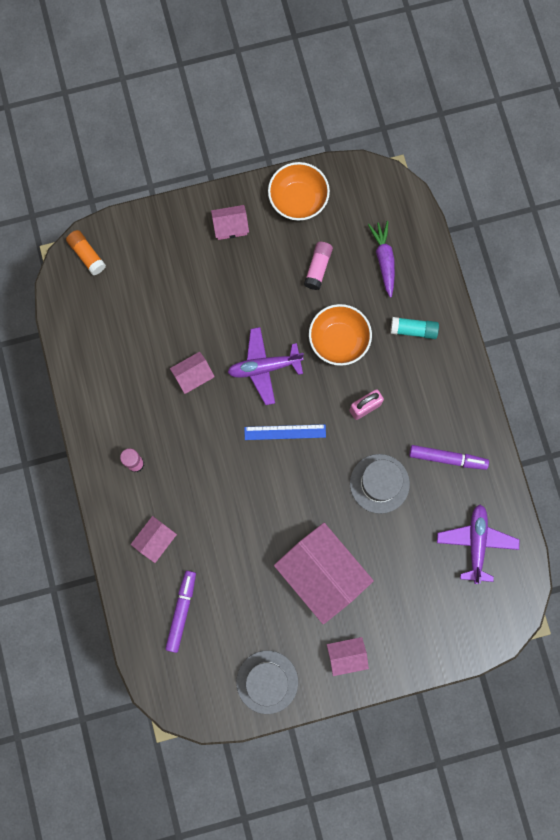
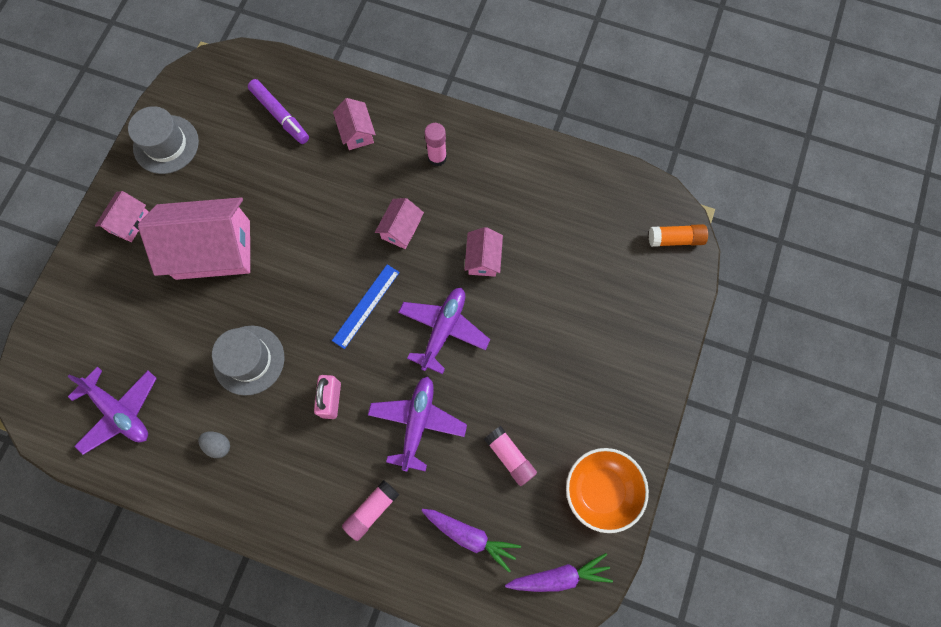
camera: 125 degrees right, 5 degrees down
pink house [211,205,249,240] -> pink house moved to [375,198,424,249]
orange bowl [309,304,372,366] -> purple plane [368,376,467,472]
turquoise glue stick [390,317,439,339] -> pink glue stick [342,480,399,541]
purple marker [409,445,489,470] -> grey egg [198,432,230,458]
none -> purple carrot [505,553,613,592]

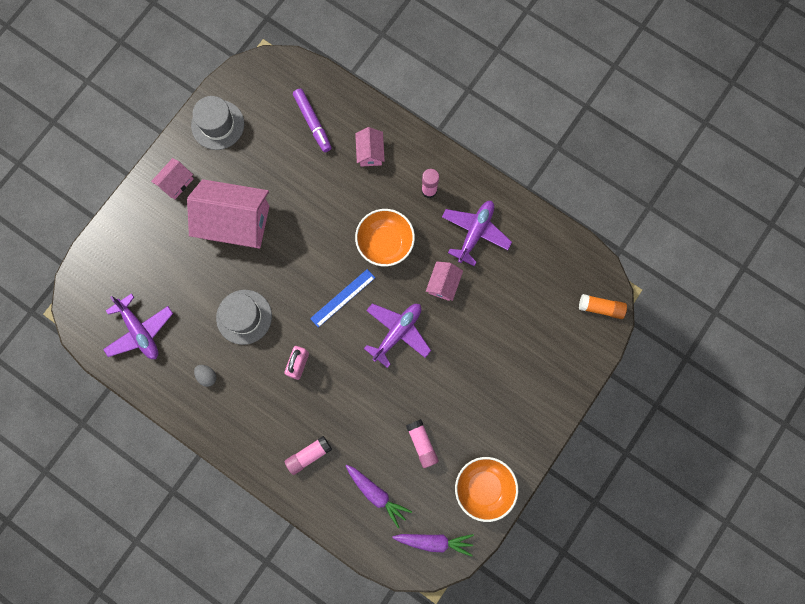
camera: 15 degrees right, 5 degrees up
purple plane [368,376,467,472] -> purple plane moved to [442,201,512,266]
pink house [375,198,424,249] -> orange bowl [355,209,415,266]

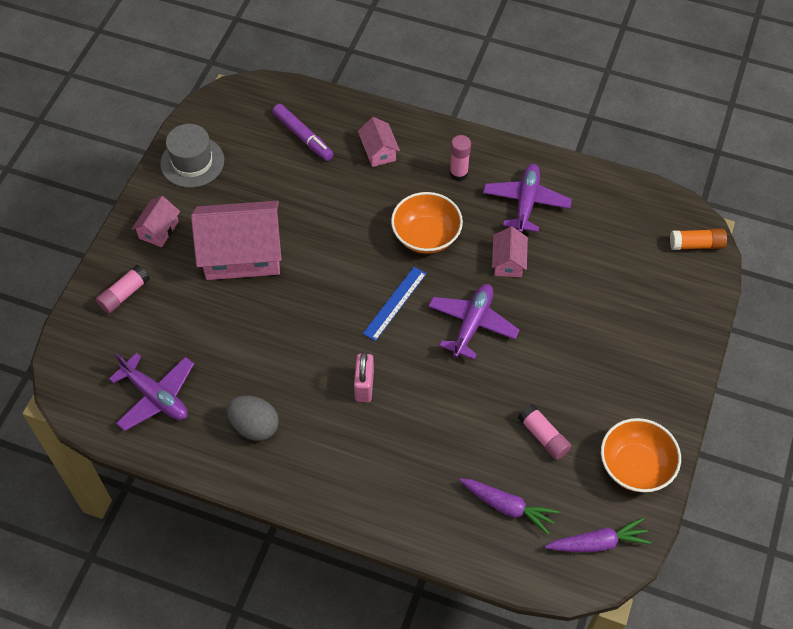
camera: 15 degrees left, 20 degrees down
grey egg [194,365,216,387] -> grey egg [227,396,279,441], size x1.73
grey hat [216,290,272,345] -> none
pink glue stick [285,436,332,475] -> pink glue stick moved to [96,265,150,313]

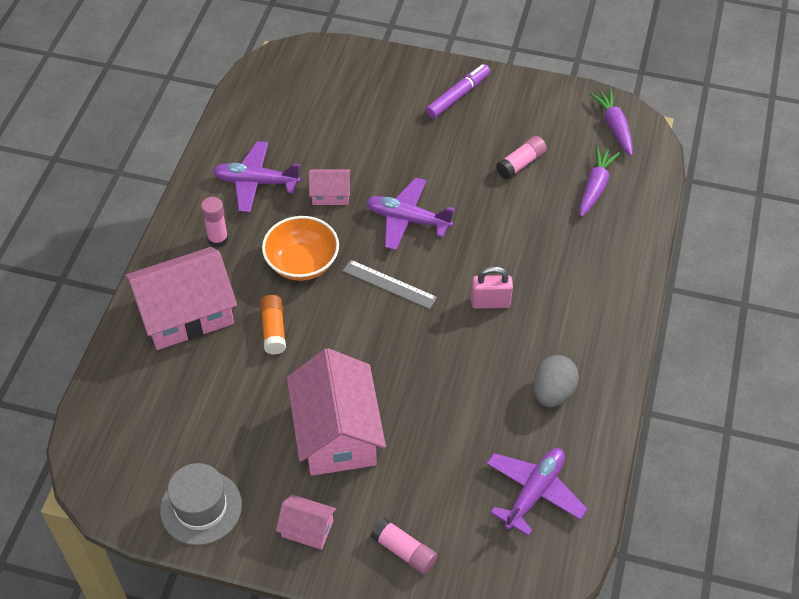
camera: 95 degrees left, 5 degrees down
purple marker [272,104,334,161] -> purple marker moved to [426,64,490,118]
pink house [358,117,400,167] -> pink house [125,247,237,350], size x2.09
blue ruler [363,267,427,341] -> grey ruler [343,260,437,309]
orange bowl [601,418,681,492] -> none
orange glue stick [670,229,727,250] -> orange glue stick moved to [260,295,286,355]

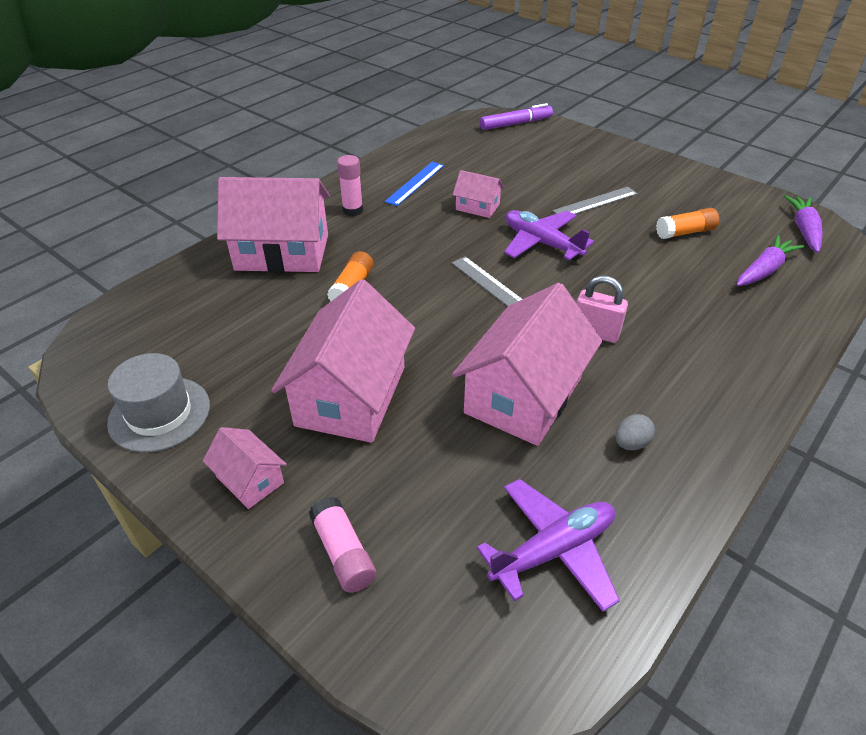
camera: 25 degrees right, 10 degrees down
purple plane [213,141,301,212] -> blue ruler [384,162,444,206]
orange bowl [262,216,339,281] -> none
purple marker [426,64,490,118] -> purple marker moved to [480,103,553,130]
pink glue stick [496,136,547,179] -> orange glue stick [656,208,719,239]
grey egg [533,355,579,407] -> grey egg [616,414,655,450], size x0.58
none -> pink house [452,283,602,446]
none -> grey ruler [553,187,638,214]

